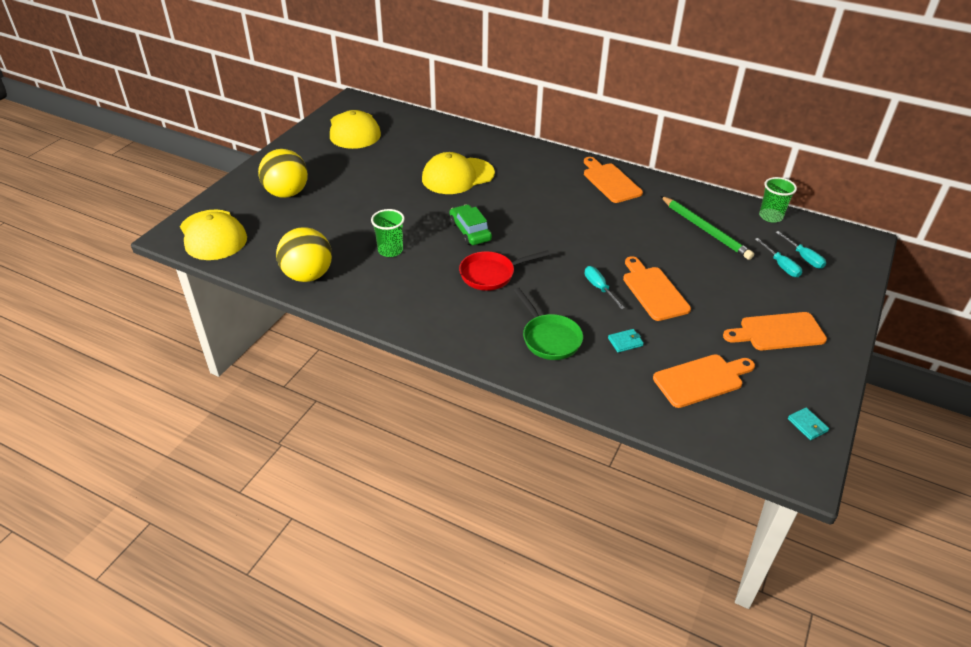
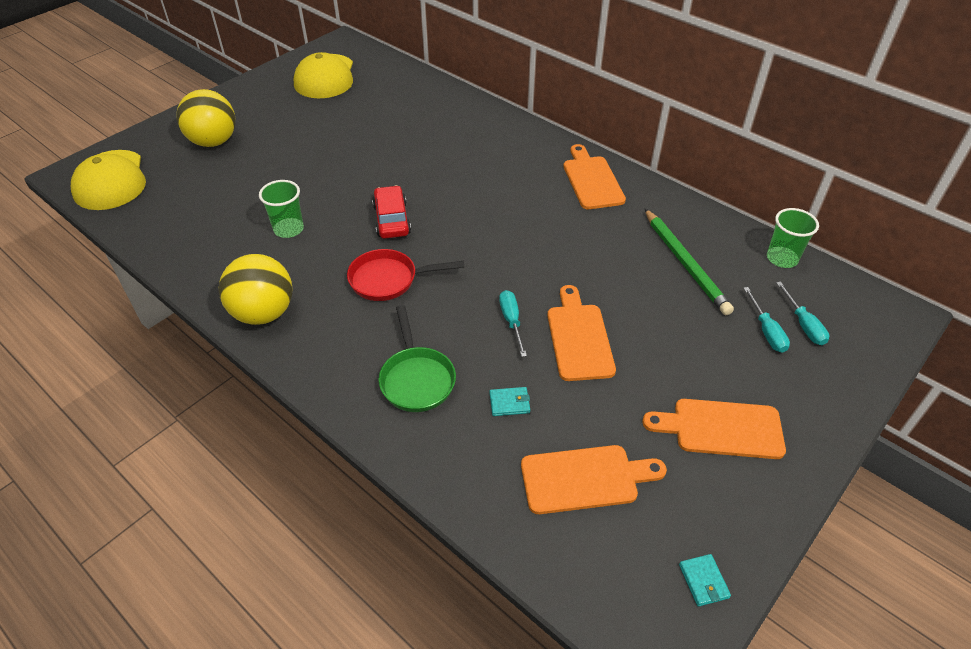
camera: 15 degrees right, 5 degrees up
yellow ball [276,227,332,282] -> yellow ball moved to [219,254,293,325]
yellow cap [422,152,495,194] -> none
green car [450,204,492,245] -> red car [372,185,411,239]

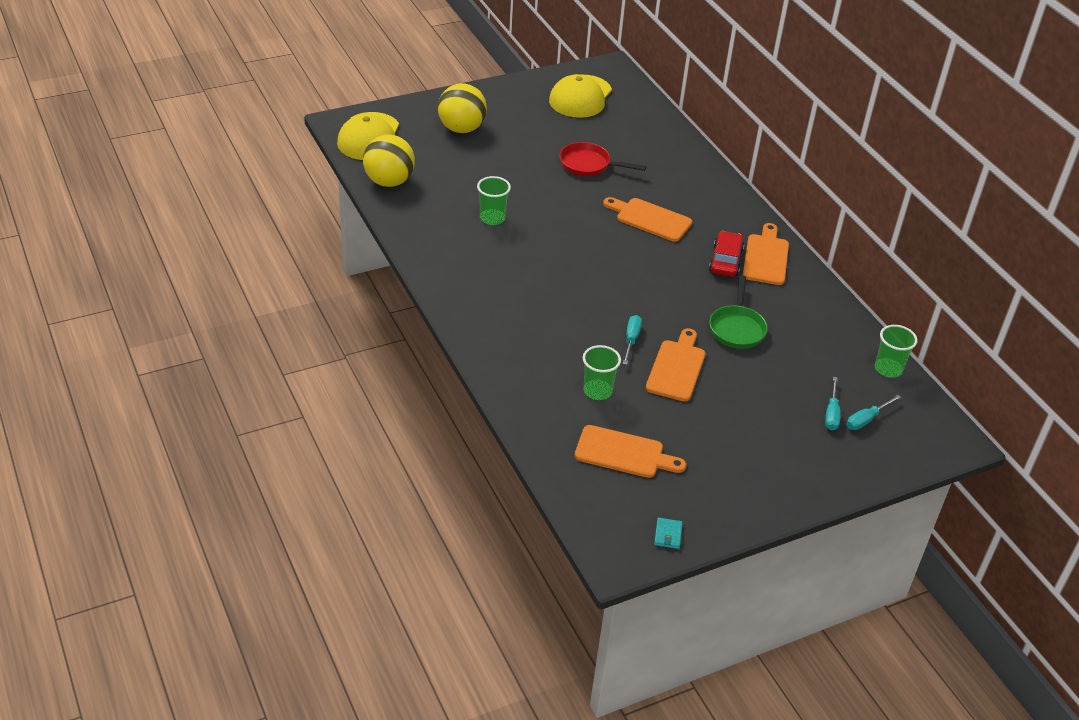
camera: 20 degrees right, 5 degrees down
yellow ball [219,254,293,325] -> yellow ball moved to [363,135,415,187]
red pan [347,249,464,301] -> red pan moved to [559,142,646,176]
red car [372,185,411,239] -> red car moved to [709,231,744,277]
green pan [378,305,456,412] -> green pan moved to [709,276,768,349]
turquoise wallet [490,387,530,416] -> green cup [583,345,621,400]
orange cutting board [642,399,786,459] -> orange cutting board moved to [603,197,692,242]
green pencil [645,209,734,315] -> none
turquoise screwdriver [776,282,829,345] -> turquoise screwdriver turned 45 degrees clockwise [846,395,901,430]

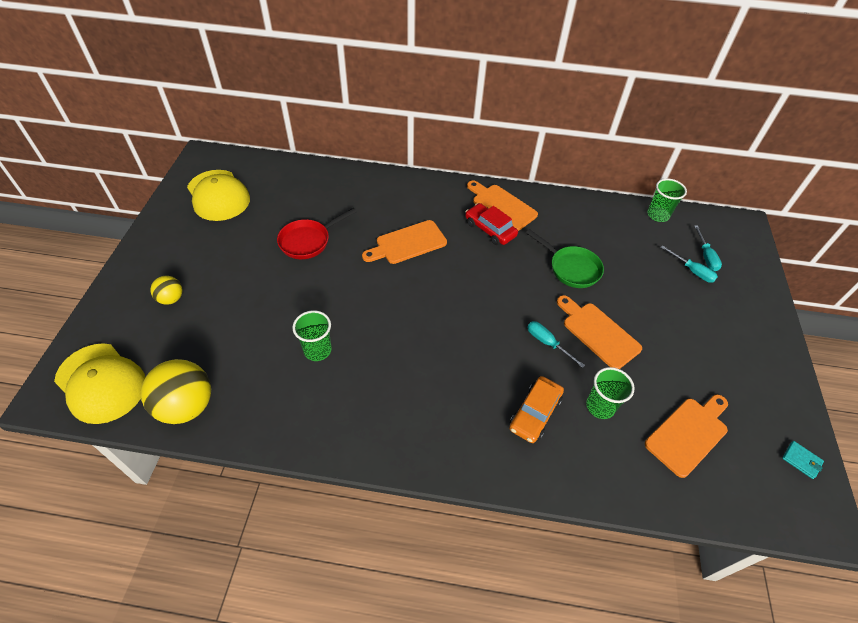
camera: 55 degrees left, 10 degrees up
yellow ball [438,83,487,133] -> yellow ball [150,276,182,305], size x0.53
none -> orange car [509,376,564,443]

